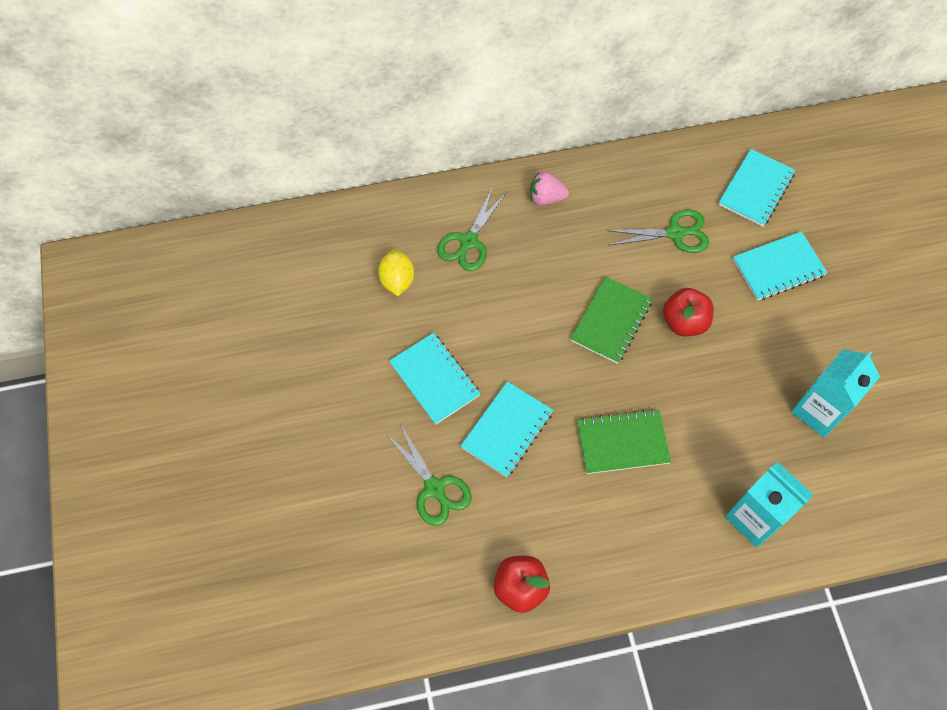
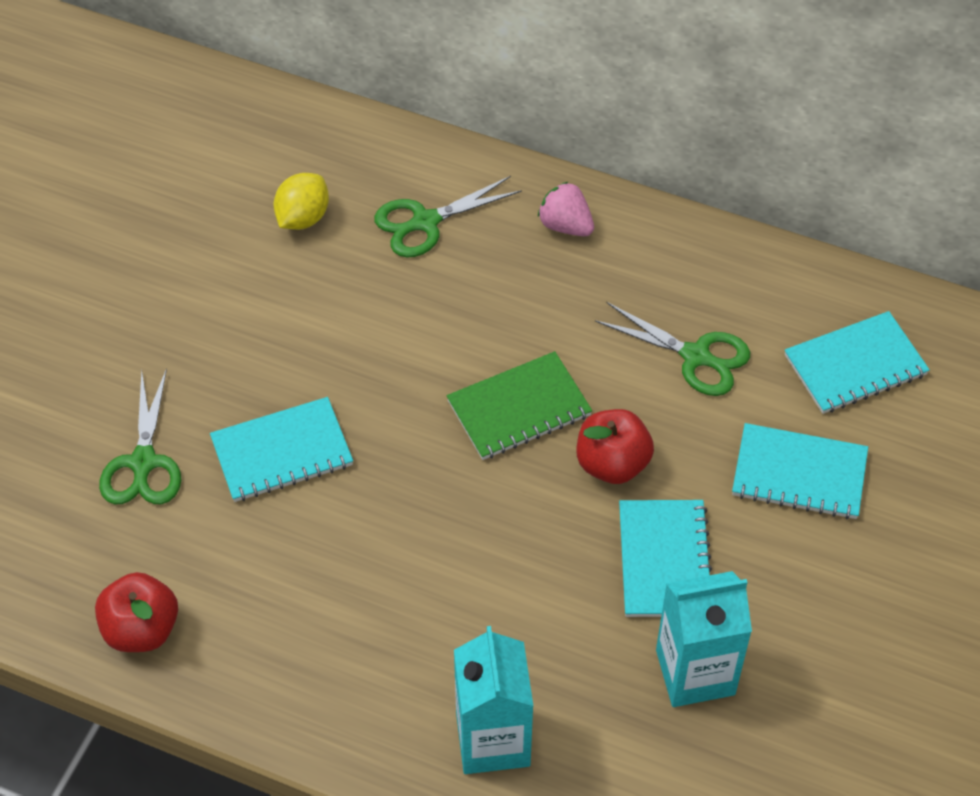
camera: 35 degrees right, 10 degrees down
turquoise notebook [389,333,481,425] -> turquoise notebook moved to [619,500,712,617]
green notebook [577,409,671,474] -> none

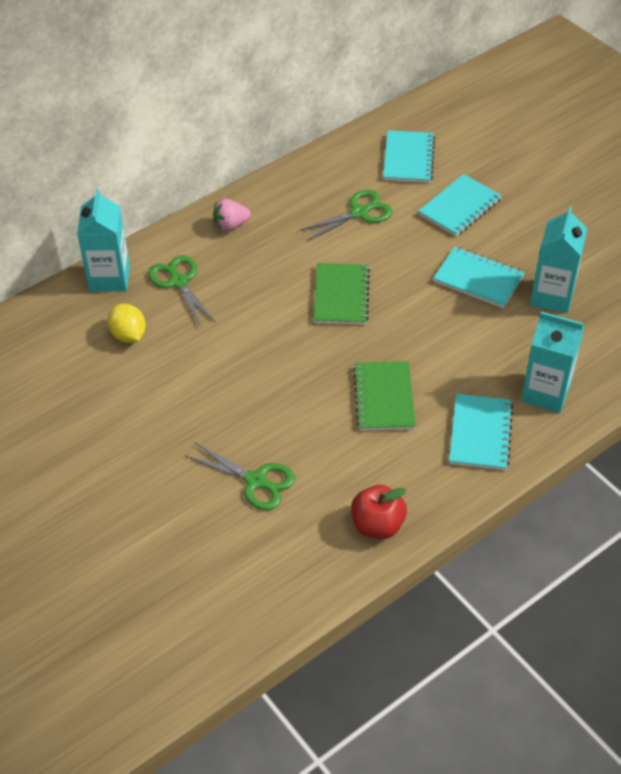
camera: 60 degrees left, 5 degrees down
turquoise notebook [210,397,353,502] -> turquoise notebook moved to [449,394,513,470]
green scissors [374,176,522,257] -> green scissors turned 150 degrees clockwise [148,255,216,327]
red apple [577,409,654,484] -> none
none -> turquoise carton [77,189,130,292]
none -> green notebook [353,361,416,431]

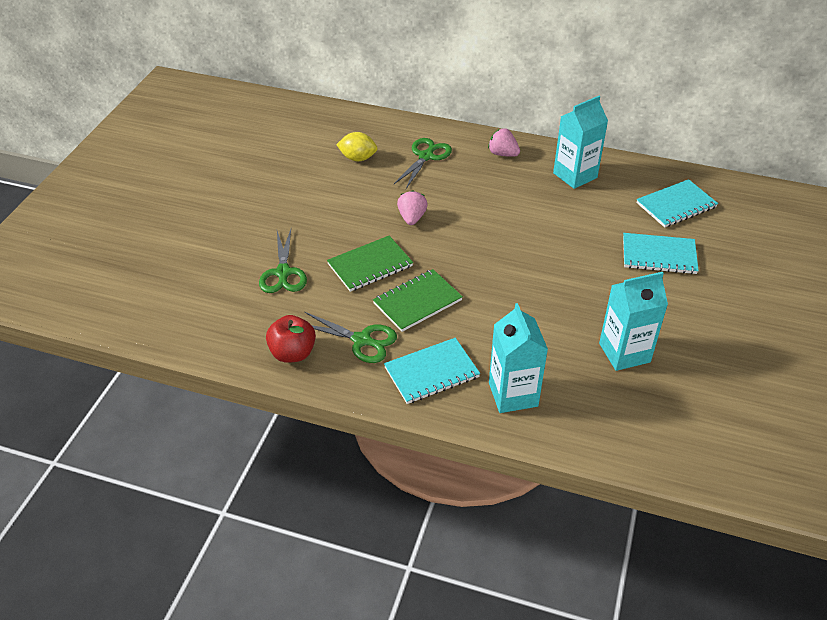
camera: 55 degrees right, 5 degrees down
turquoise carton [77,189,130,292] -> turquoise carton moved to [553,96,608,189]
yellow lemon [108,304,146,343] -> yellow lemon turned 75 degrees clockwise [336,132,377,161]
green scissors [299,190,393,241] -> green scissors moved to [305,312,397,363]
green notebook [313,263,370,325] -> green notebook moved to [327,236,413,292]
turquoise notebook [433,247,525,308] -> none
none -> pink strawberry [397,190,428,225]

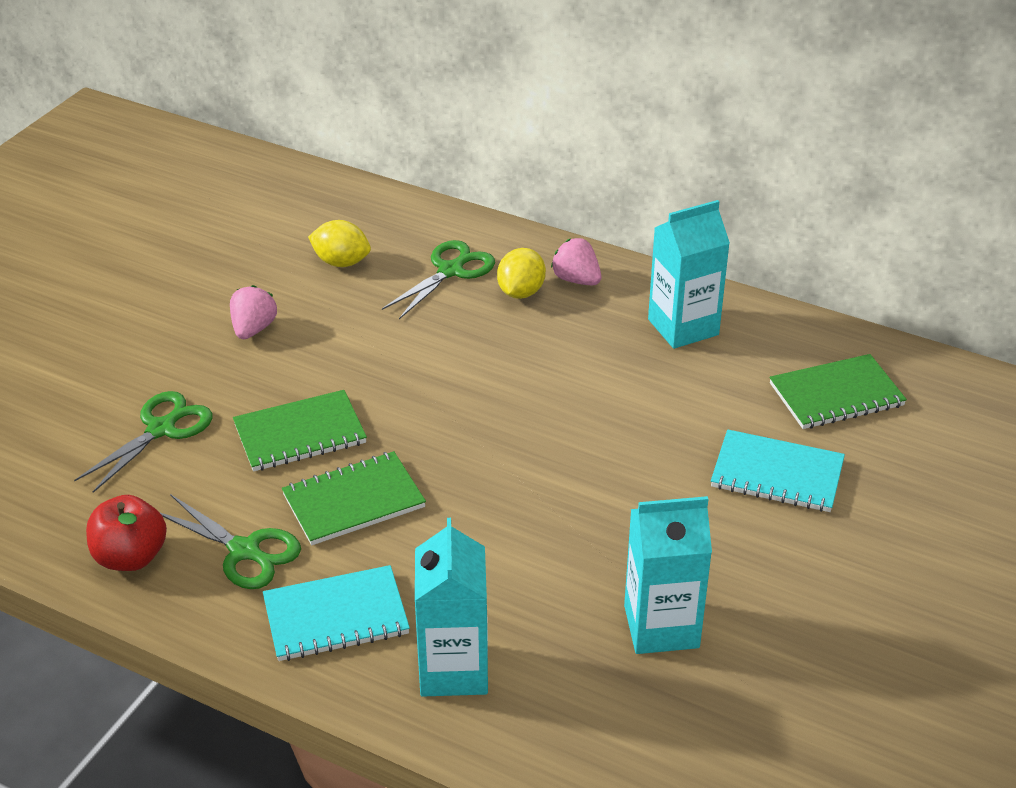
camera: 10 degrees right, 5 degrees down
green scissors [259,229,307,293] -> green scissors turned 150 degrees counterclockwise [74,391,213,493]
pink strawberry [397,190,428,225] -> pink strawberry moved to [230,285,277,339]
turquoise notebook [636,179,718,228] -> green notebook [770,354,907,429]
none -> yellow lemon [497,248,546,299]

